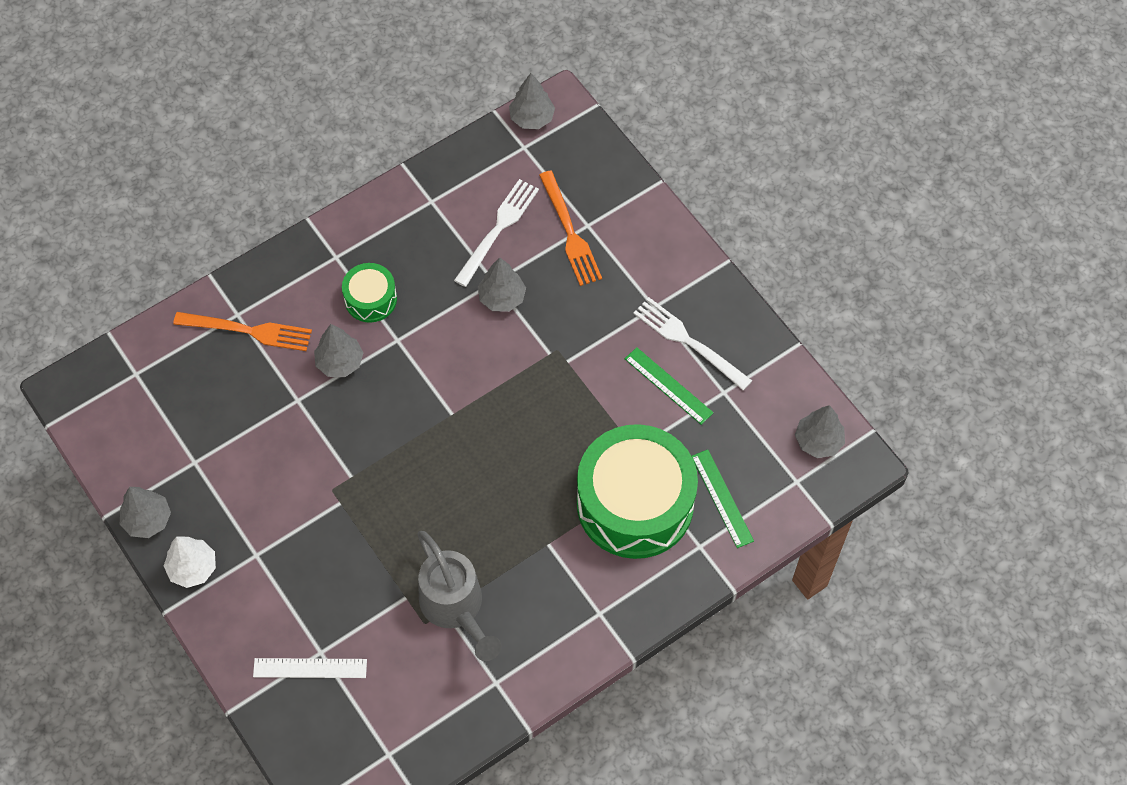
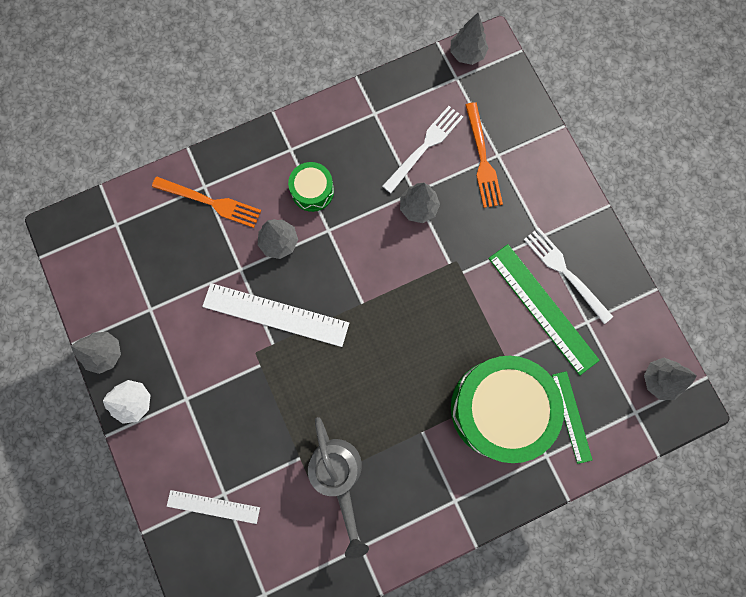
camera: 10 degrees right, 15 degrees up
green ruler [625,347,714,425] -> green ruler [488,244,600,375], size x1.68
none -> white ruler [202,283,349,347]

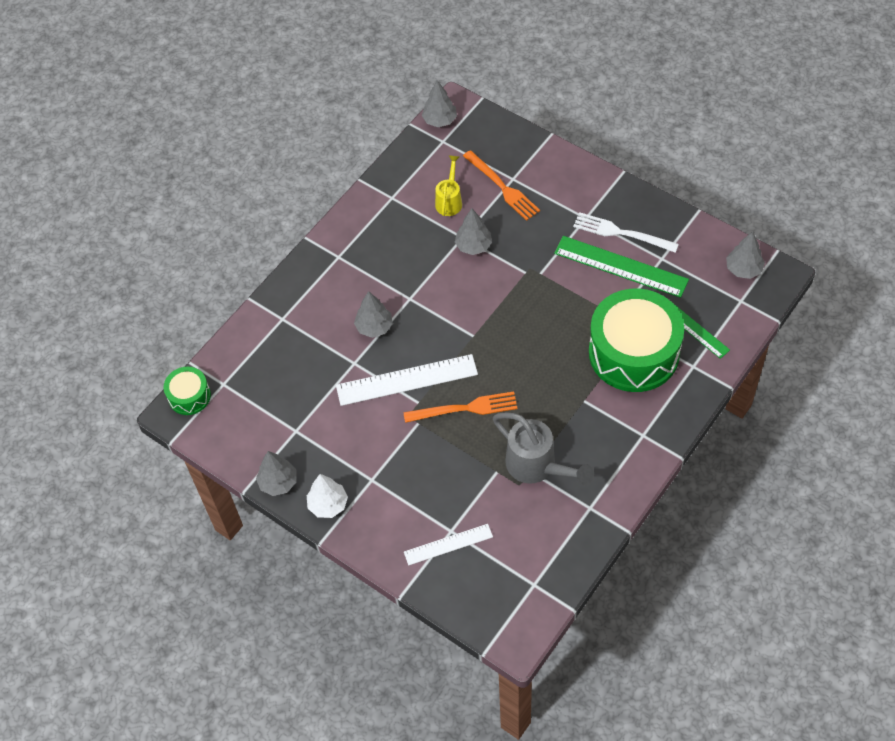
camera: 25 degrees left, 20 degrees down
orange fork [152,177,261,228] -> orange fork moved to [403,391,518,423]
green drum [288,162,334,212] -> green drum moved to [164,367,211,415]
white fork [382,106,463,193] -> yellow watering can [435,155,462,216]

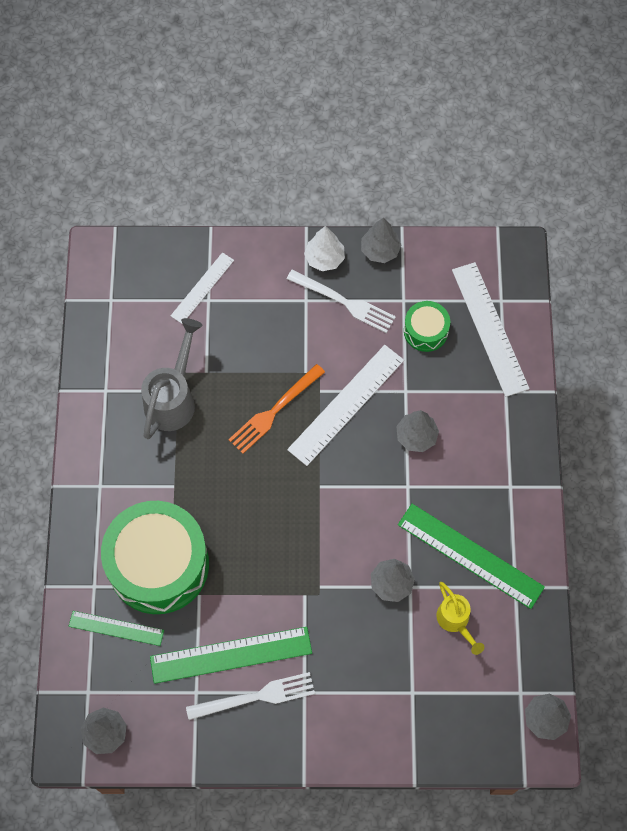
camera: 140 degrees right, 10 degrees up
green drum [164,367,211,415] -> green drum moved to [404,301,450,352]
orange fork [463,150,540,221] -> none
grey watering can [493,412,594,486] -> grey watering can turned 105 degrees clockwise [141,318,203,439]
none -> white fork [287,269,396,333]
none -> green ruler [398,504,545,609]
none -> white ruler [452,262,530,397]

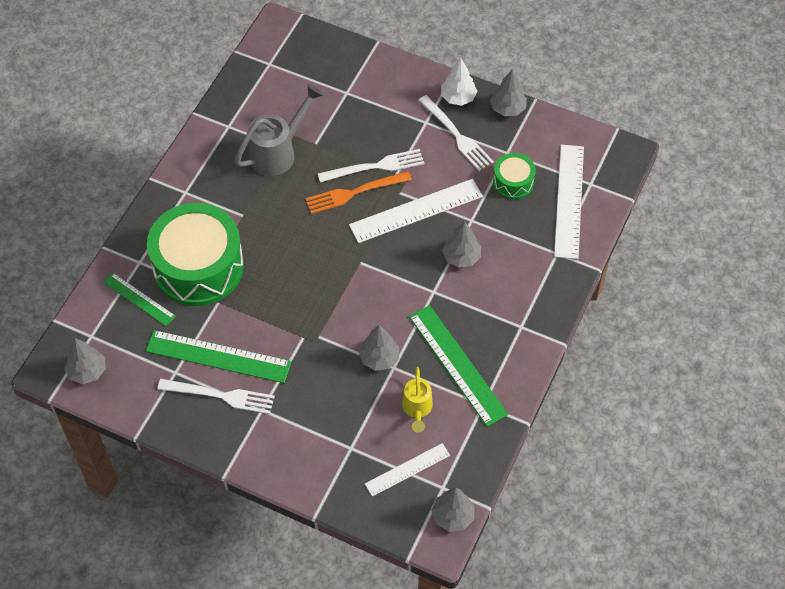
camera: 25 degrees right, 10 degrees down
white ruler [171,252,234,324] -> white ruler moved to [365,443,450,497]
none -> white fork [318,149,424,182]

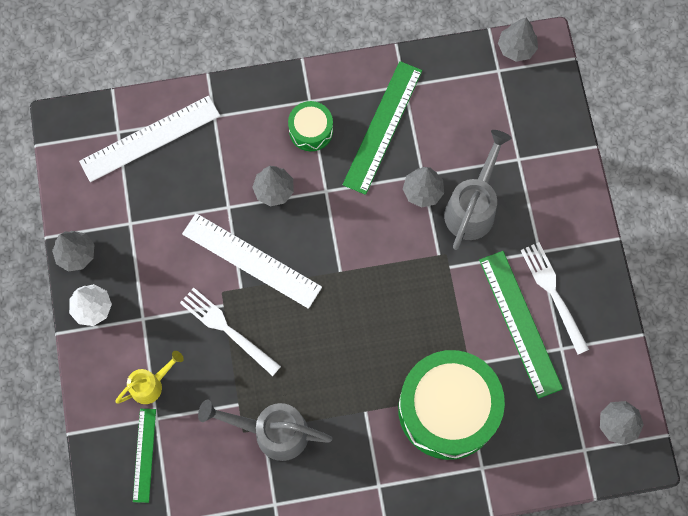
camera: 125 degrees left, 15 degrees up
green ruler [103,273,176,326] -> green ruler moved to [133,409,156,503]
orange fork [305,171,412,214] -> none
white ruler [365,443,450,497] -> none
yellow watering can [402,367,433,433] -> yellow watering can moved to [115,351,184,404]
white fork [418,95,494,171] -> none
green drum [493,153,536,199] -> green drum moved to [288,101,333,151]
none -> grey watering can [444,130,512,250]

